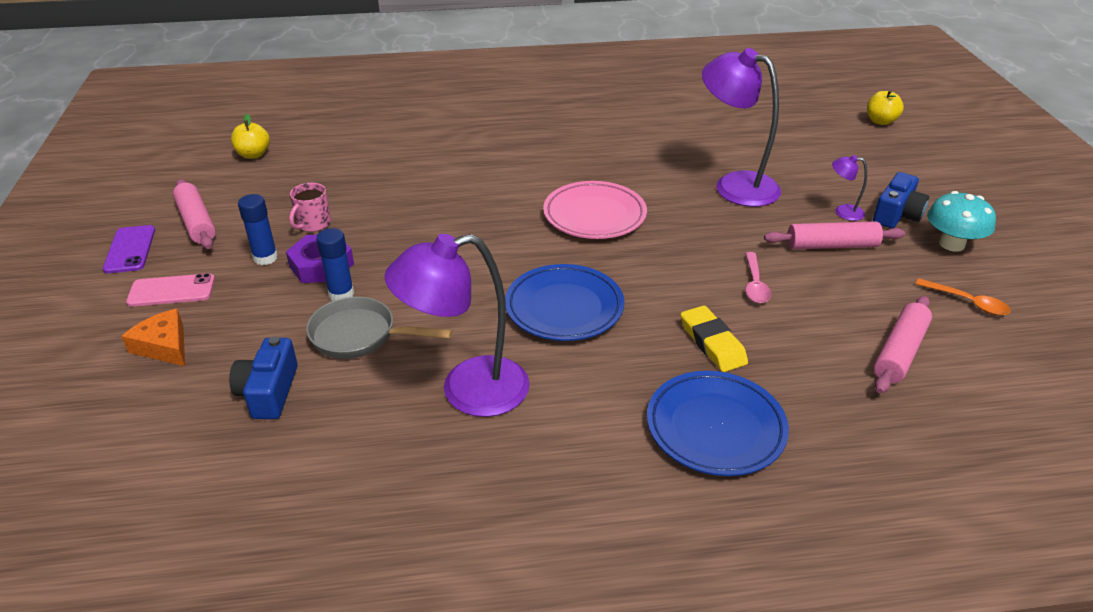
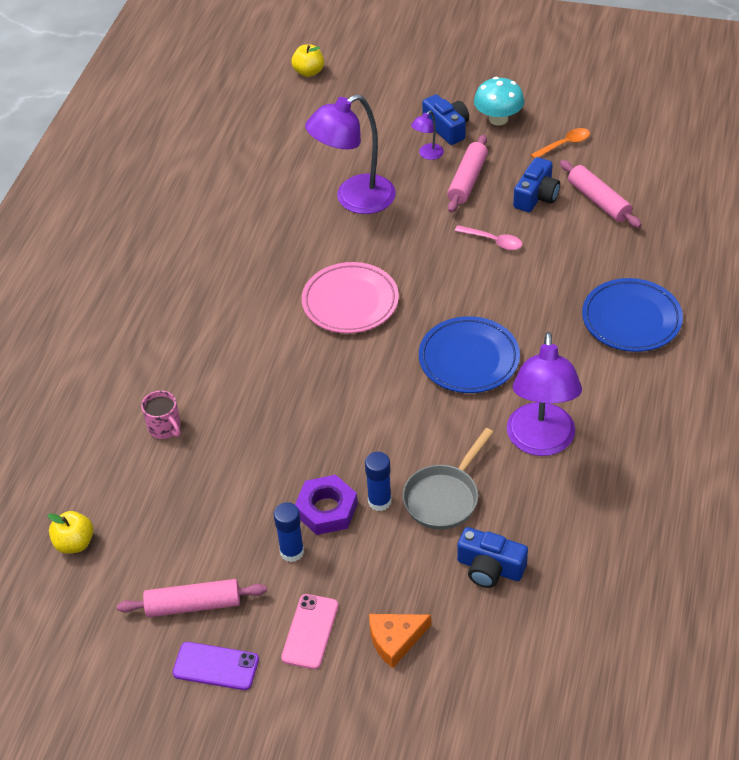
camera: 65 degrees left, 10 degrees up
pink mug [289,183,331,232] -> pink mug moved to [141,390,181,439]
yellow eraser [681,305,748,372] -> none
none -> blue camera [513,157,560,212]

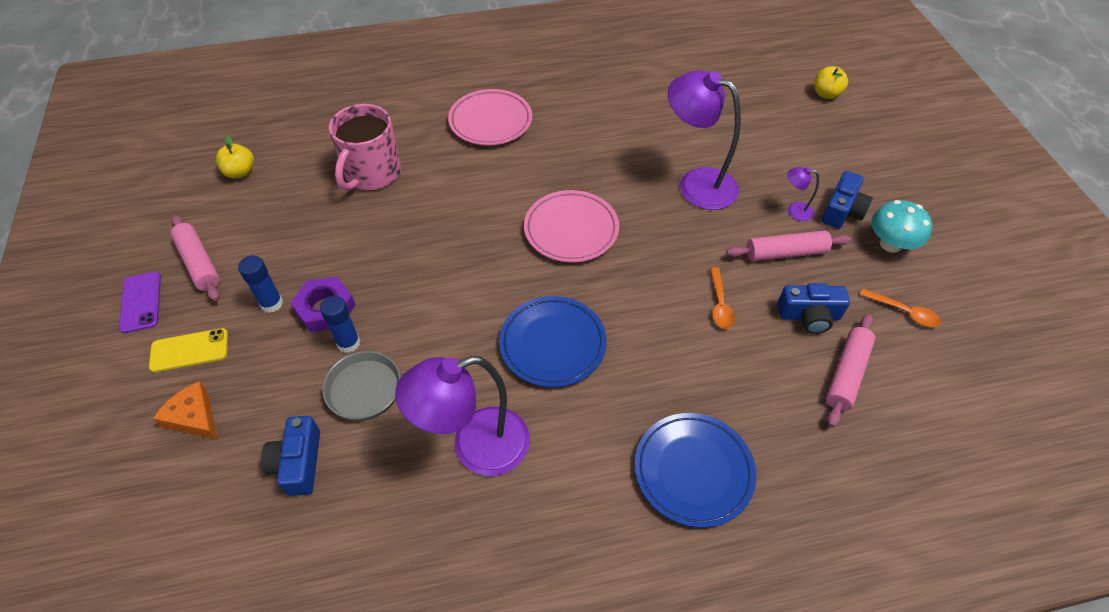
camera: 60 degrees right, 5 degrees up
pink mug [141,390,181,439] -> pink mug [329,104,401,191], size x1.96
pink phone [281,594,338,669] -> yellow phone [149,328,228,372]
pink spoon [455,225,522,250] -> orange spoon [710,267,735,329]
none -> pink plate [448,89,532,146]

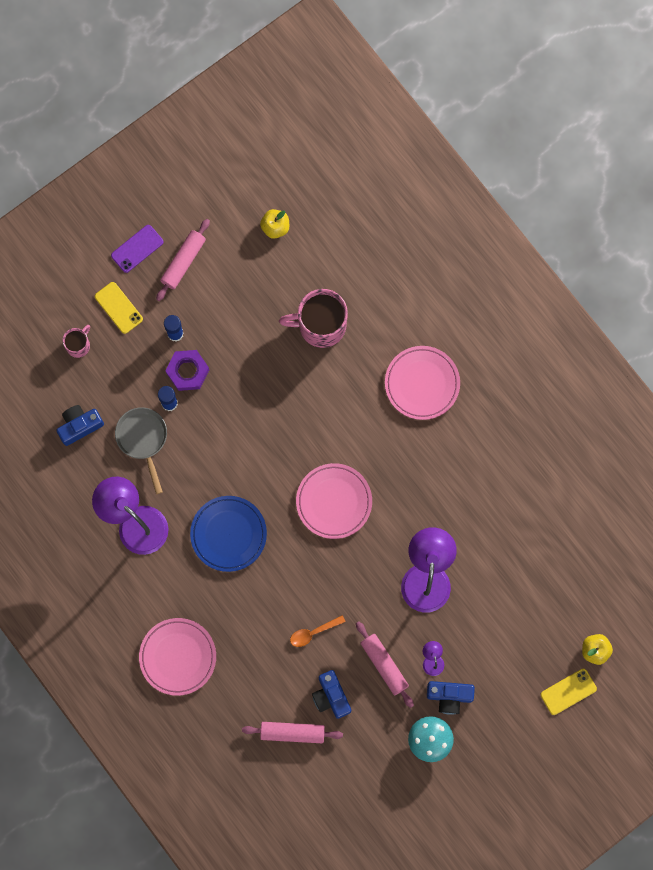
camera: 65 degrees right, 25 degrees up
orange cheese [153,381,217,440] -> pink mug [62,325,90,358]
blue plate [635,413,756,528] -> pink plate [139,618,216,696]
orange spoon [860,288,941,327] -> none
none -> yellow phone [541,669,597,715]

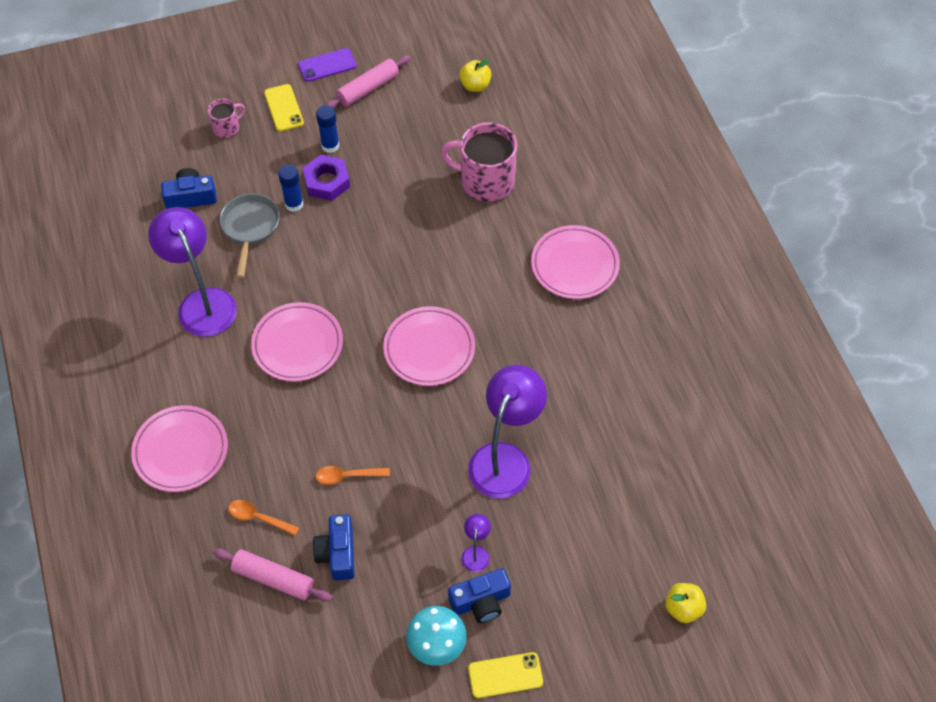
camera: 20 degrees right, 20 degrees down
blue plate [190,496,267,572] -> pink plate [251,302,343,382]
pink rolling pin [356,621,414,708] -> none
blue camera [427,681,475,715] -> blue camera turned 45 degrees counterclockwise [448,568,511,623]
yellow phone [541,669,597,715] -> yellow phone moved to [468,652,543,698]
none -> orange spoon [228,500,300,536]

